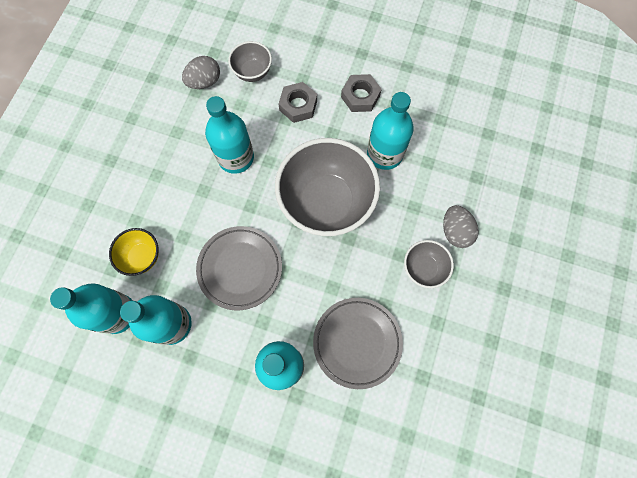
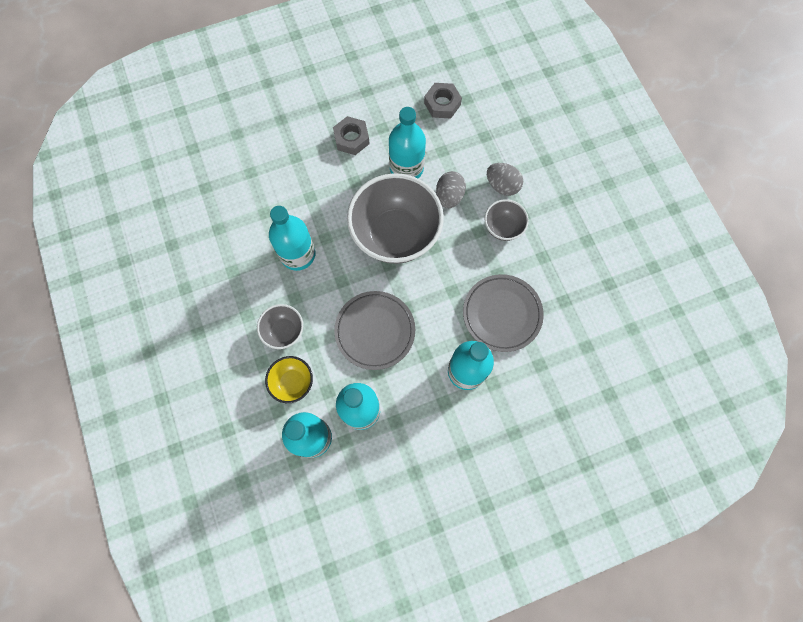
camera: 40 degrees left, 0 degrees up
grey egg [182,56,220,89] -> grey egg moved to [436,171,466,208]
grey bowl [228,41,272,82] -> grey bowl moved to [257,304,303,349]
grey nut [279,82,317,123] -> grey nut moved to [424,83,462,118]

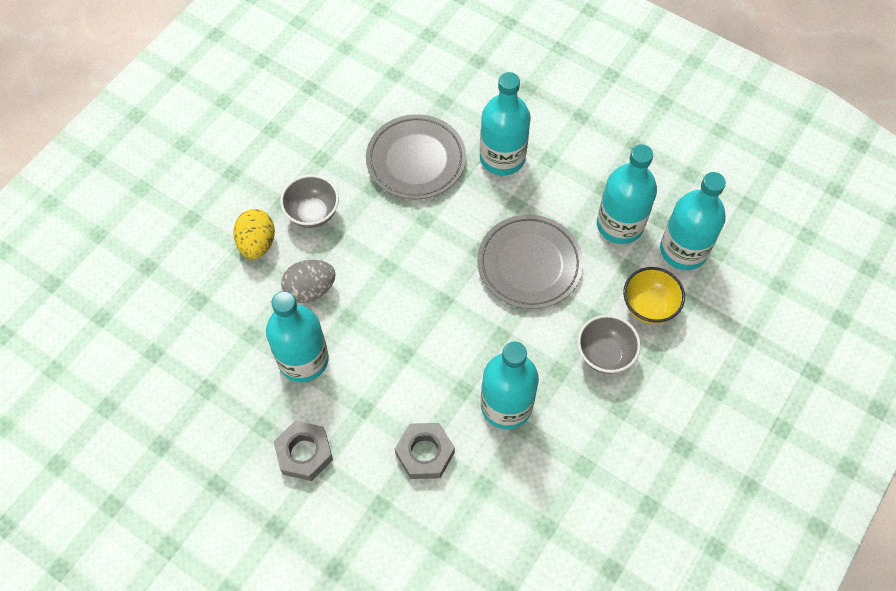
camera: 125 degrees left, 10 degrees down
grey bowl [347,173,444,264] -> none
grey nut [424,83,462,118] -> grey nut moved to [395,423,455,479]
grey egg [487,163,523,196] -> yellow egg [233,209,275,259]

